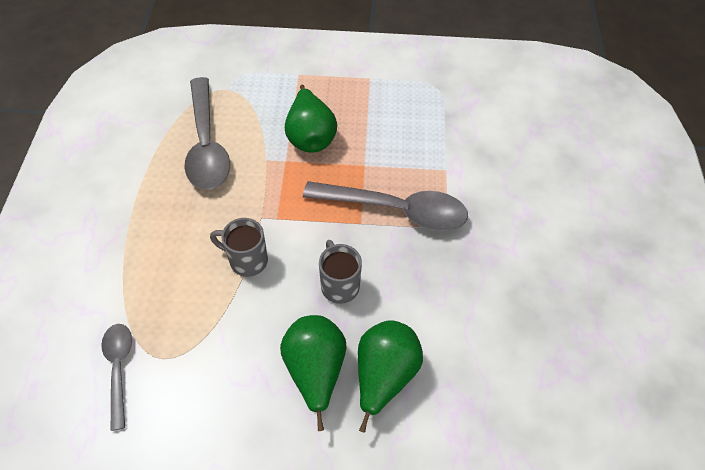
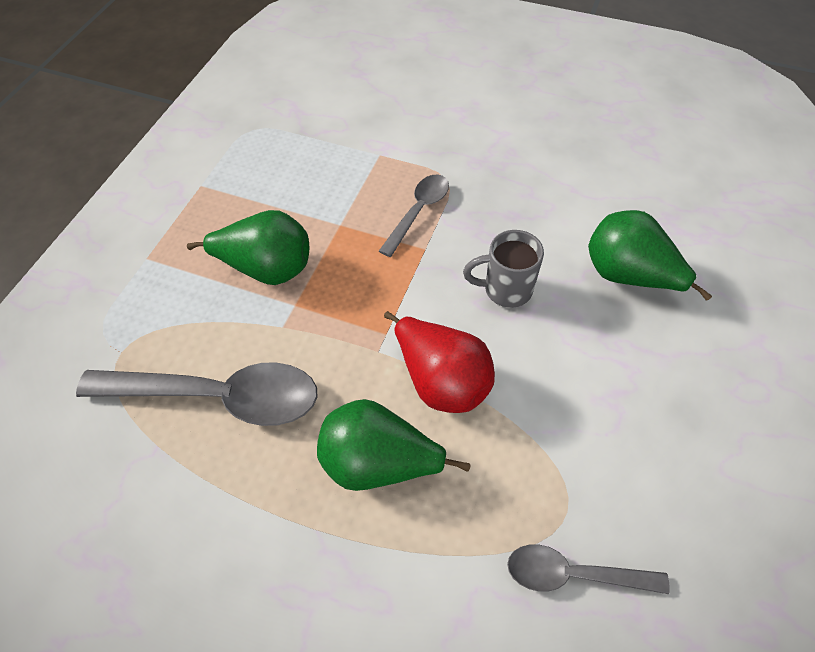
camera: 70 degrees left, 0 degrees up
grey mug [210,218,268,277] -> red pear [384,311,495,413]
green pear [280,315,347,431] -> green pear moved to [317,399,470,491]
grey spoon [303,181,468,231] -> grey spoon [379,174,449,257], size x0.56

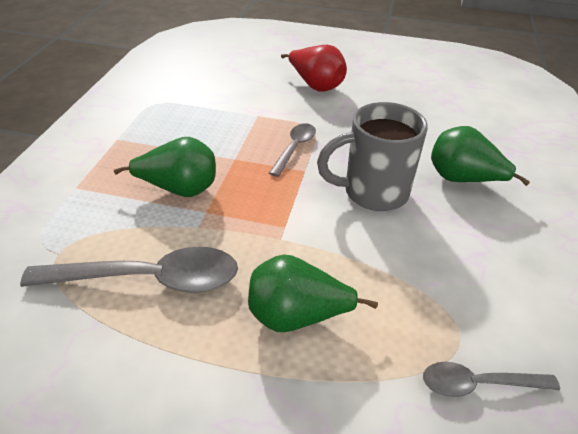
camera: 10 degrees left, 15 degrees down
red pear [384,311,495,413] -> red pear moved to [281,45,347,91]
grey mug [463,230,544,308] -> grey mug [317,102,428,211], size x1.70

